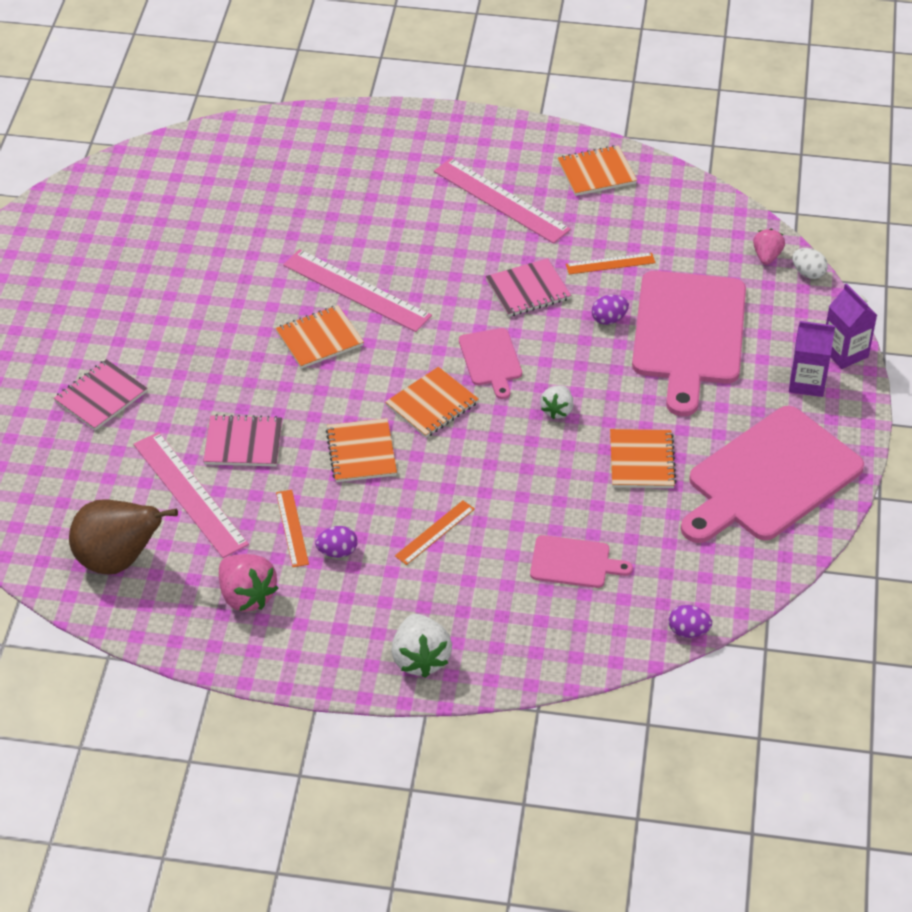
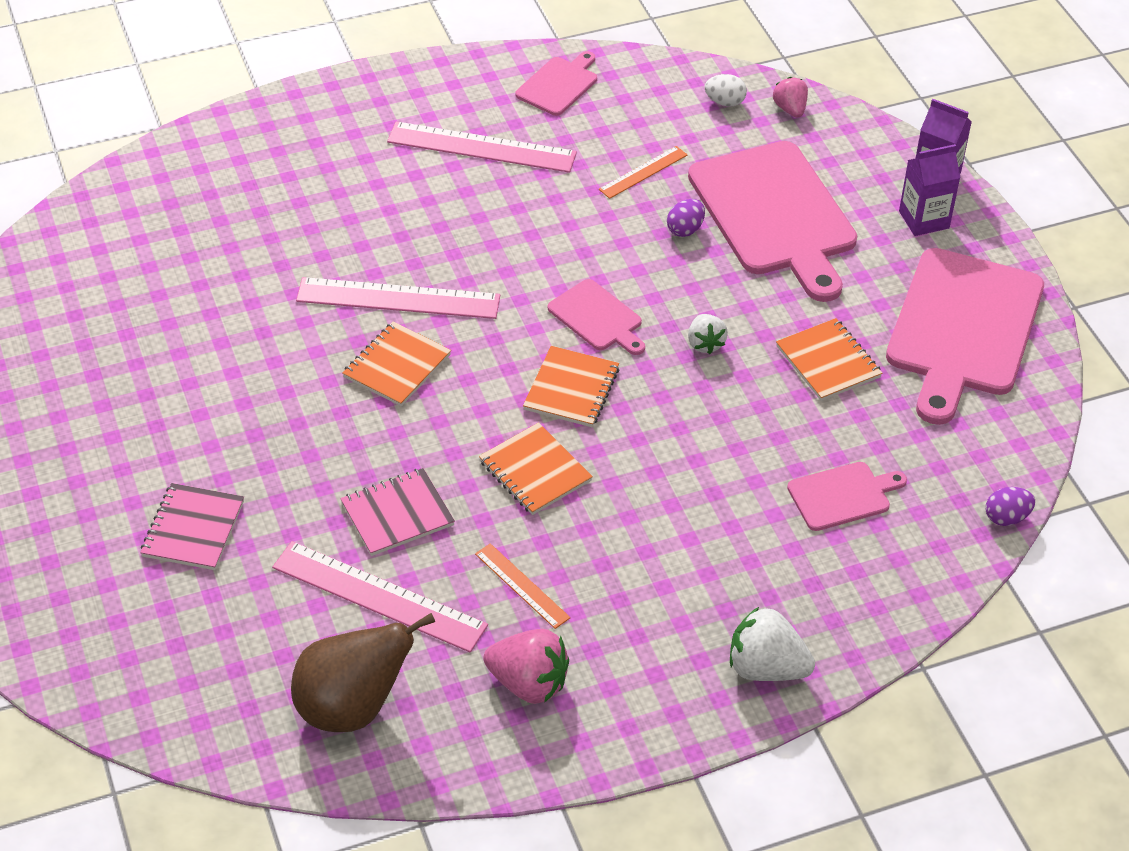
camera: 30 degrees left, 0 degrees up
purple egg [315,526,357,558] -> none
white strawberry [391,614,452,678] -> white strawberry turned 150 degrees clockwise [730,606,815,681]
orange ruler [395,500,475,565] -> none
pink notebook [486,258,571,317] -> none
orange notebook [558,145,637,196] -> pink cutting board [516,51,597,116]
white egg [792,248,828,279] -> white egg moved to [705,74,747,106]

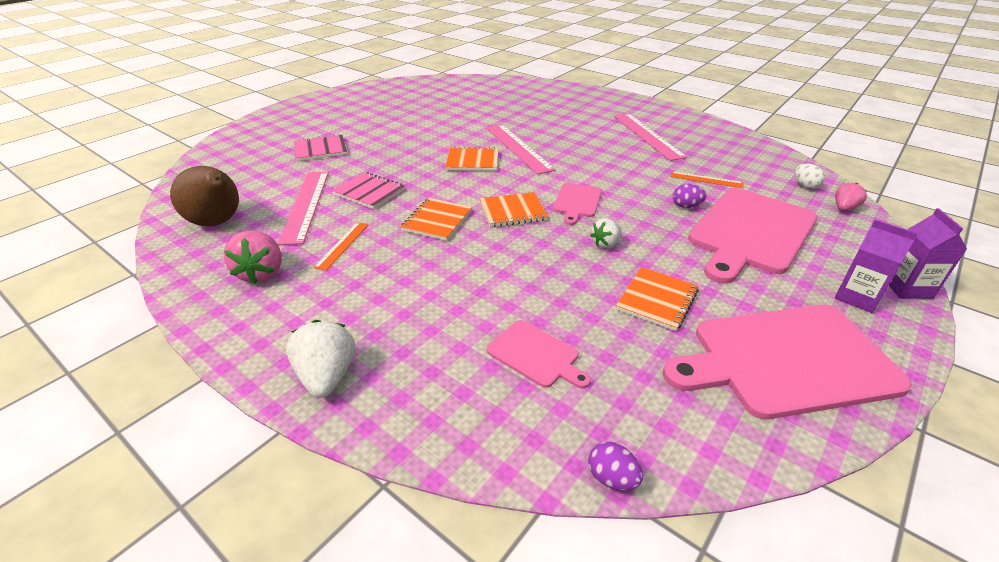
camera: 60 degrees right, 10 degrees down
pink cutting board [516,51,597,116] -> none

